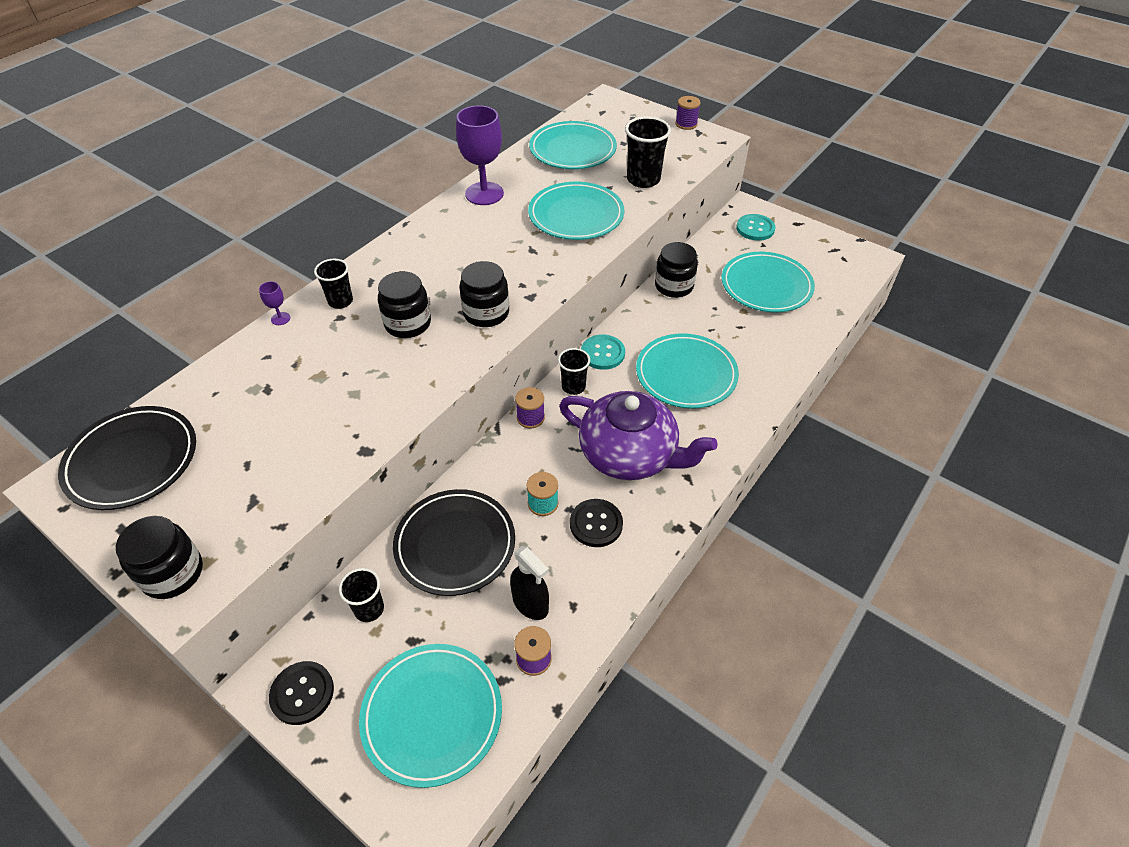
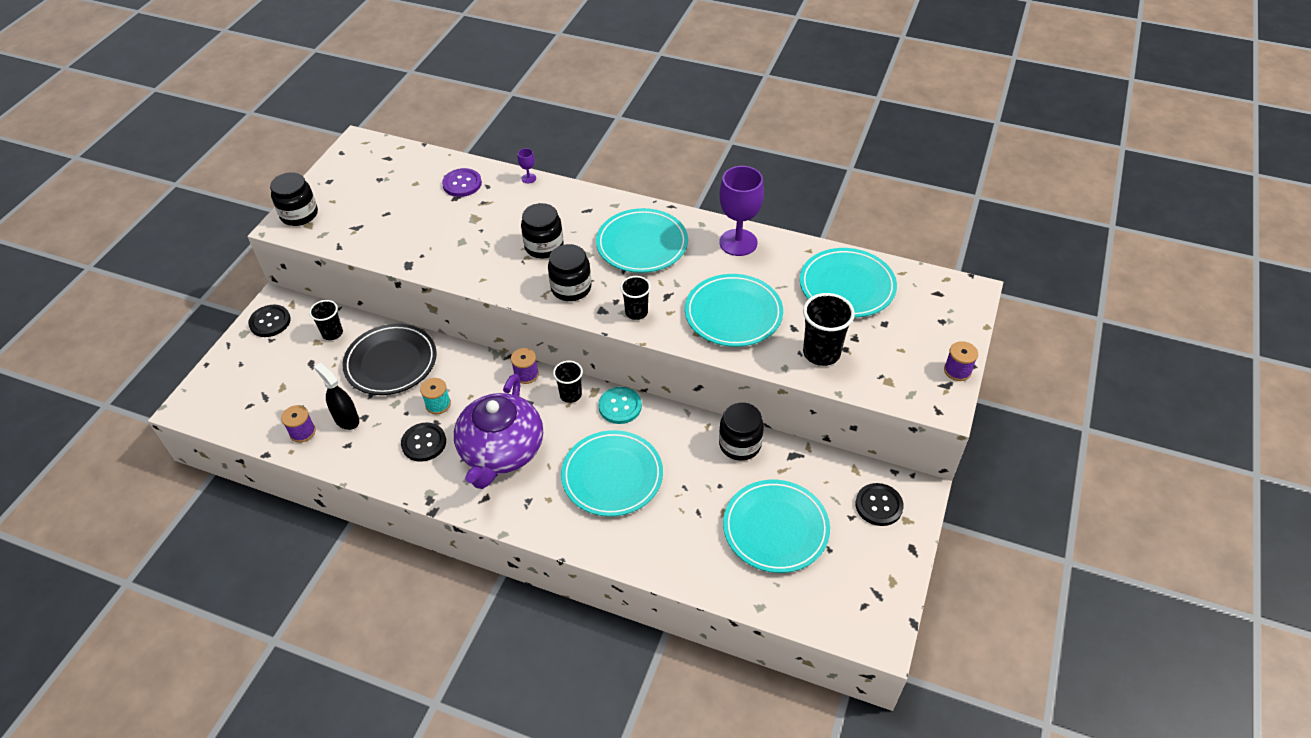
camera: 75 degrees right, 0 degrees up
black plate [58,406,196,510] -> none
black cup [314,259,353,309] -> black cup moved to [620,276,651,320]
turquoise plate [359,644,502,788] -> turquoise plate moved to [596,208,688,273]
black spray bottle [510,546,549,620] -> black spray bottle turned 105 degrees clockwise [314,363,359,430]
turquoise button [736,214,775,241] -> black button [856,483,904,526]
none -> purple button [442,168,482,197]

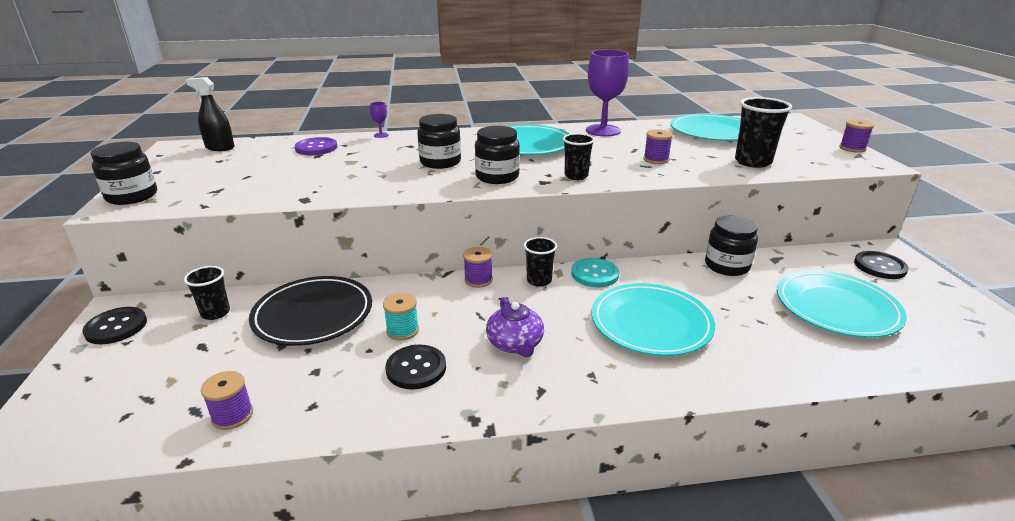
camera: 30 degrees left, 20 degrees down
black spray bottle [314,363,359,430] -> black spray bottle moved to [186,77,235,151]
purple teapot [454,374,543,489] -> purple teapot [486,297,544,357], size x0.52
turquoise plate [685,274,783,347] -> purple spool [643,129,673,164]

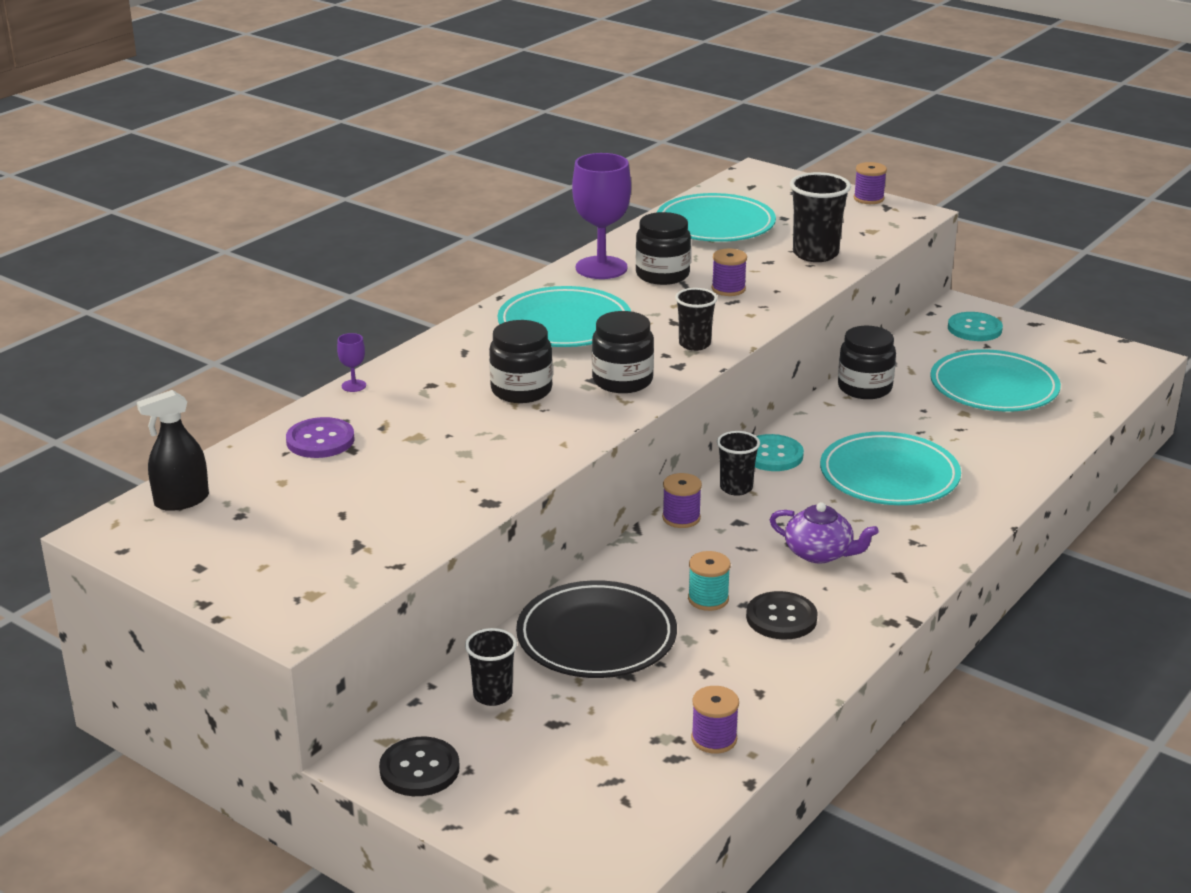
camera: 45 degrees left, 0 degrees up
black jar [90,142,157,205] -> black jar moved to [636,212,691,285]
black button [854,251,909,279] -> turquoise button [948,312,1003,341]

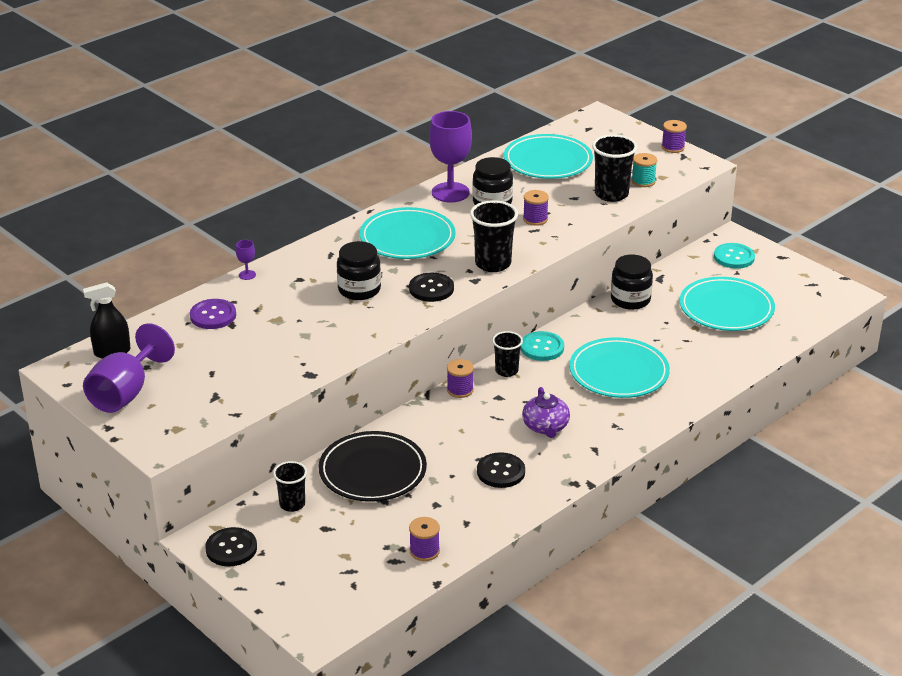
camera: 10 degrees right, 5 degrees up
black jar [592,311,654,393] -> black button [409,273,454,302]
black cup [675,288,718,351] -> black cup [470,200,518,272], size x1.59
turquoise spool [688,551,731,611] -> turquoise spool moved to [632,153,657,187]
purple teapot [770,502,879,563] -> purple teapot turned 45 degrees clockwise [522,387,570,438]
none -> purple goblet [83,323,175,413]

